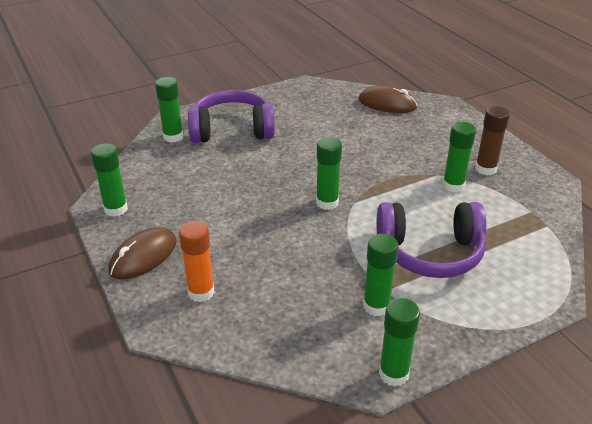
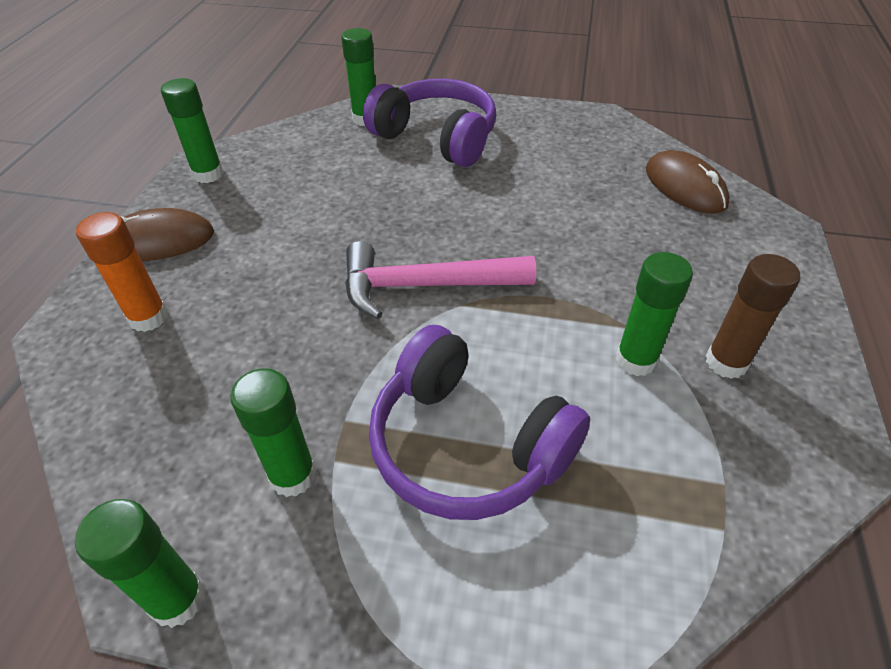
camera: 40 degrees right, 10 degrees up
green glue stick [316,137,342,210] -> pink hammer [345,241,536,319]

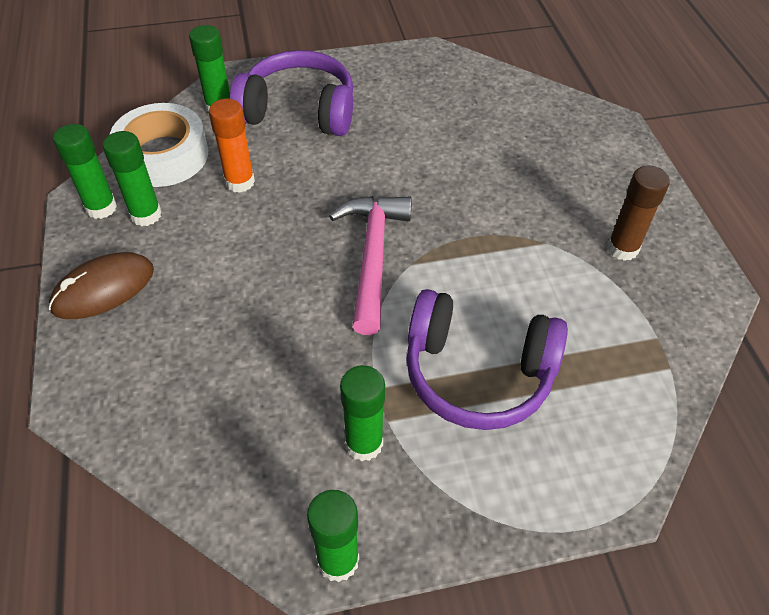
camera: 25 degrees left, 5 degrees up
orange glue stick [76,212,168,332] -> orange glue stick moved to [209,99,255,193]
pink hammer [345,241,536,319] -> pink hammer turned 120 degrees clockwise [329,196,412,335]
green glue stick [615,252,693,376] -> green glue stick moved to [103,131,162,226]
brown mouse [646,150,730,214] -> none
none -> white tape [110,103,208,187]

